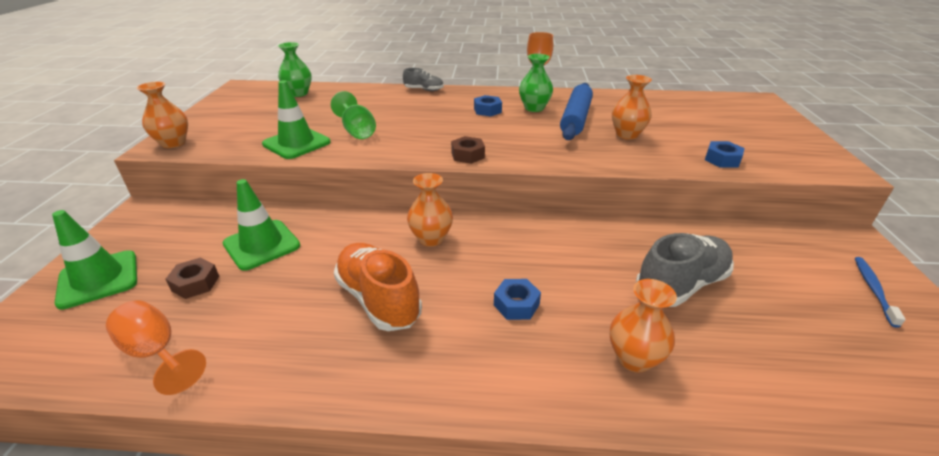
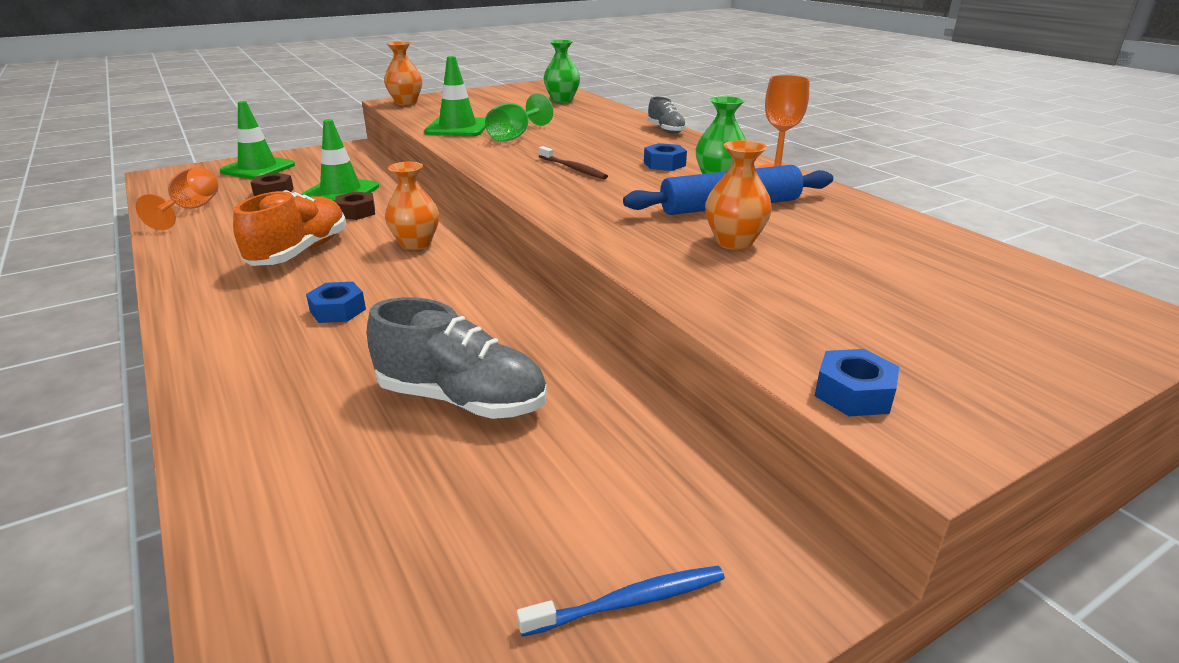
camera: 55 degrees right, 5 degrees down
brown nut [451,136,485,164] -> brown nut moved to [335,191,375,220]
orange vase [610,279,677,373] -> none
blue nut [705,141,745,168] -> blue nut moved to [815,349,899,416]
none -> brown toothbrush [539,146,608,179]

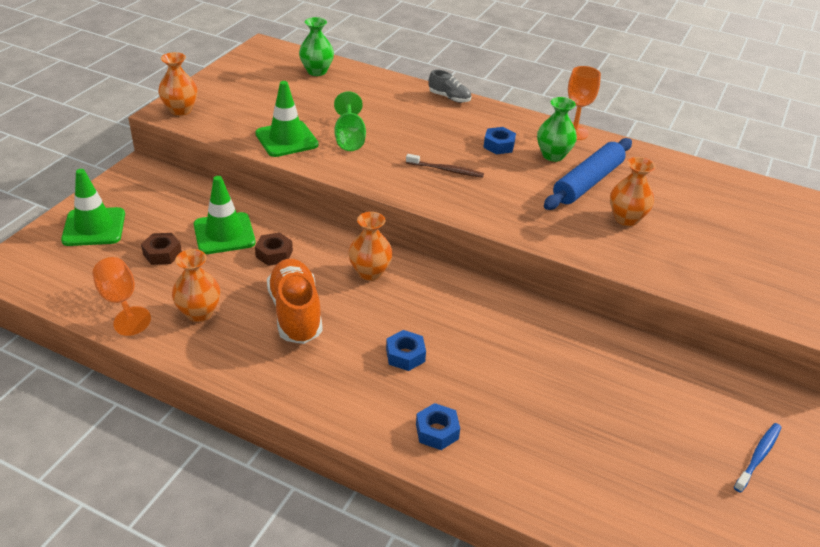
camera: 35 degrees left, 10 degrees up
grey shoe [367,297,547,419] -> none
blue nut [815,349,899,416] -> blue nut moved to [416,403,460,450]
none -> orange vase [172,249,220,322]

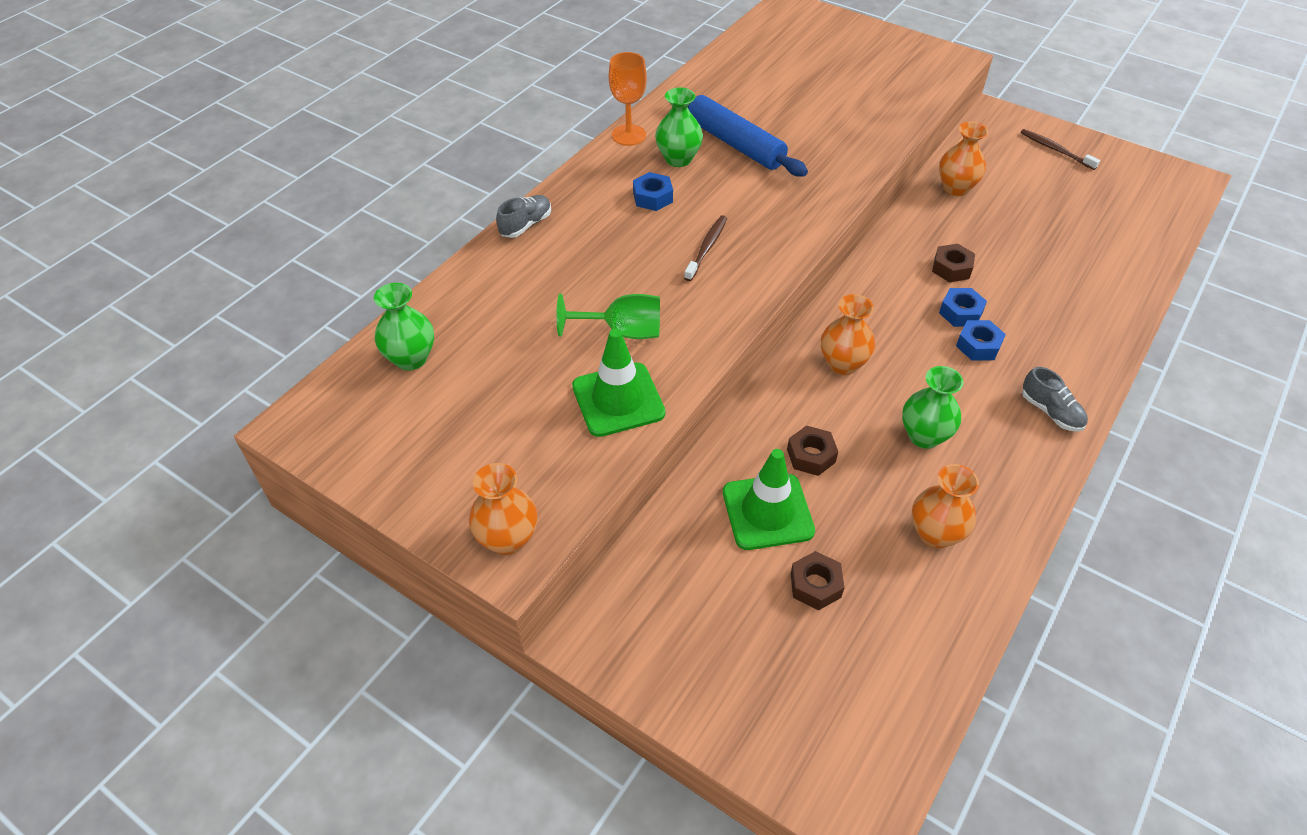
camera: 80 degrees left, 10 degrees up
green traffic cone [61,169,125,246] -> none
orange goblet [93,257,151,336] -> none
orange shoe [267,259,323,344] -> green vase [902,366,964,449]
blue nut [416,403,460,450] -> blue nut moved to [939,288,987,327]
orange vase [610,157,656,226] -> orange vase moved to [939,122,988,196]
blue toothbrush [734,423,782,493] -> brown toothbrush [1020,129,1100,170]
none -> brown nut [932,244,975,282]
none -> grey shoe [1022,367,1088,432]

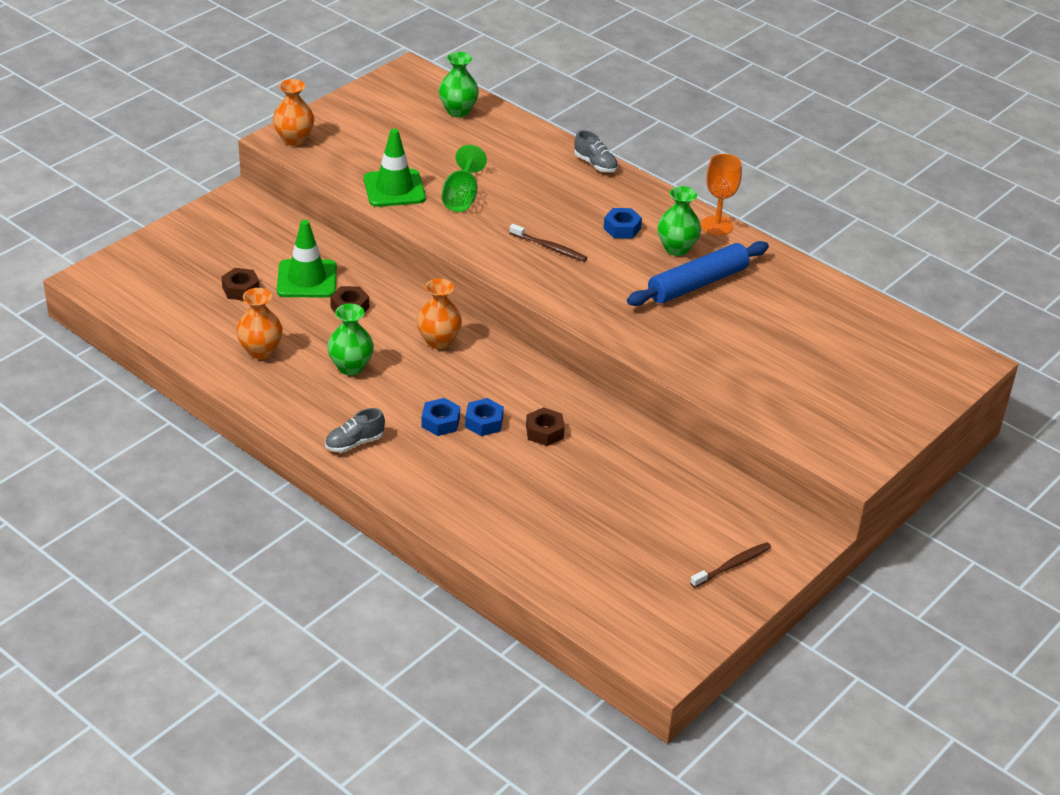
camera: 95 degrees right, 10 degrees down
orange vase [939,122,988,196] -> none

